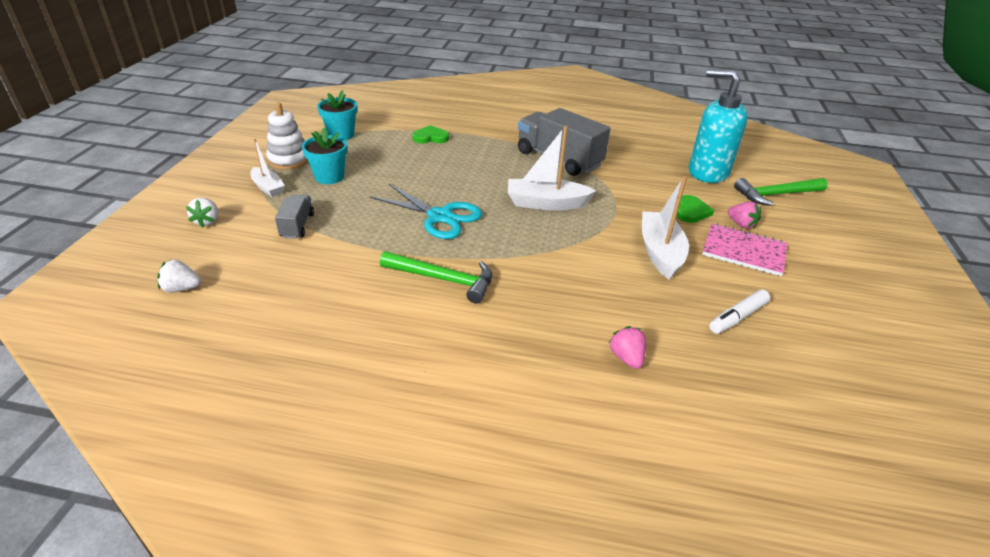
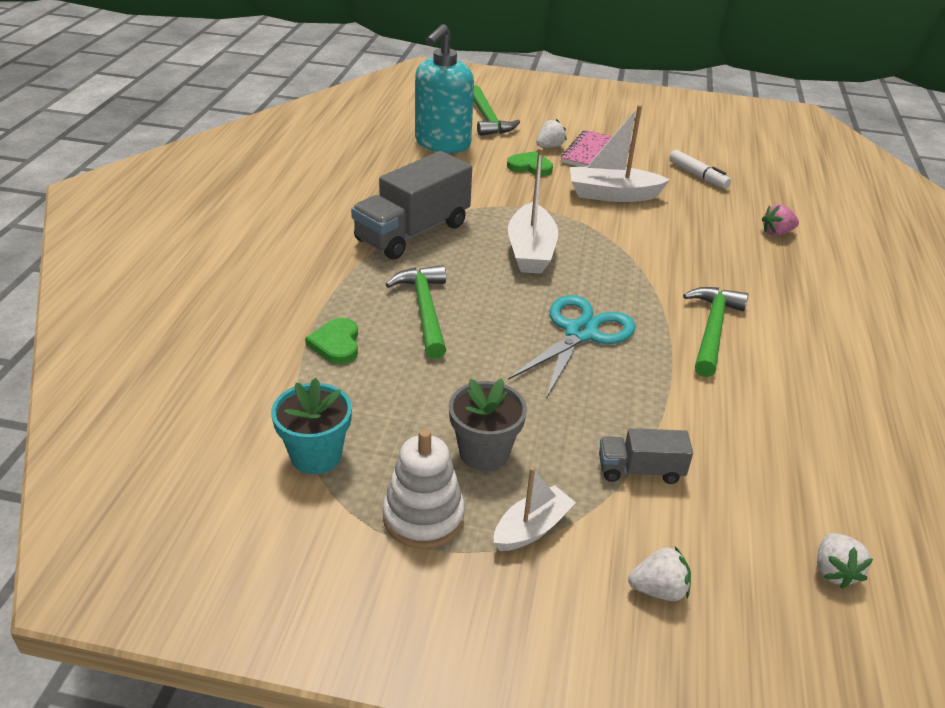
camera: 90 degrees left, 0 degrees up
turquoise flower pot [302,128,348,184] -> grey flower pot [449,378,527,471]
pink strawberry [728,201,761,229] -> white strawberry [536,119,567,148]
none -> green hammer [385,265,446,359]

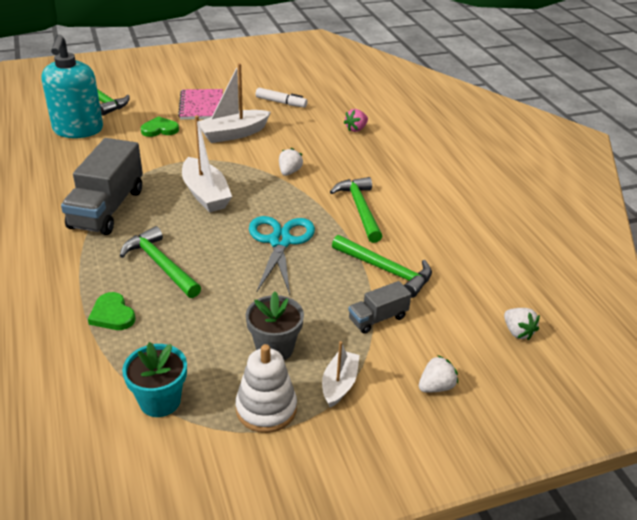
camera: 30 degrees left, 0 degrees up
white strawberry [536,119,567,148] -> white strawberry moved to [279,148,303,176]
none -> green hammer [332,235,432,298]

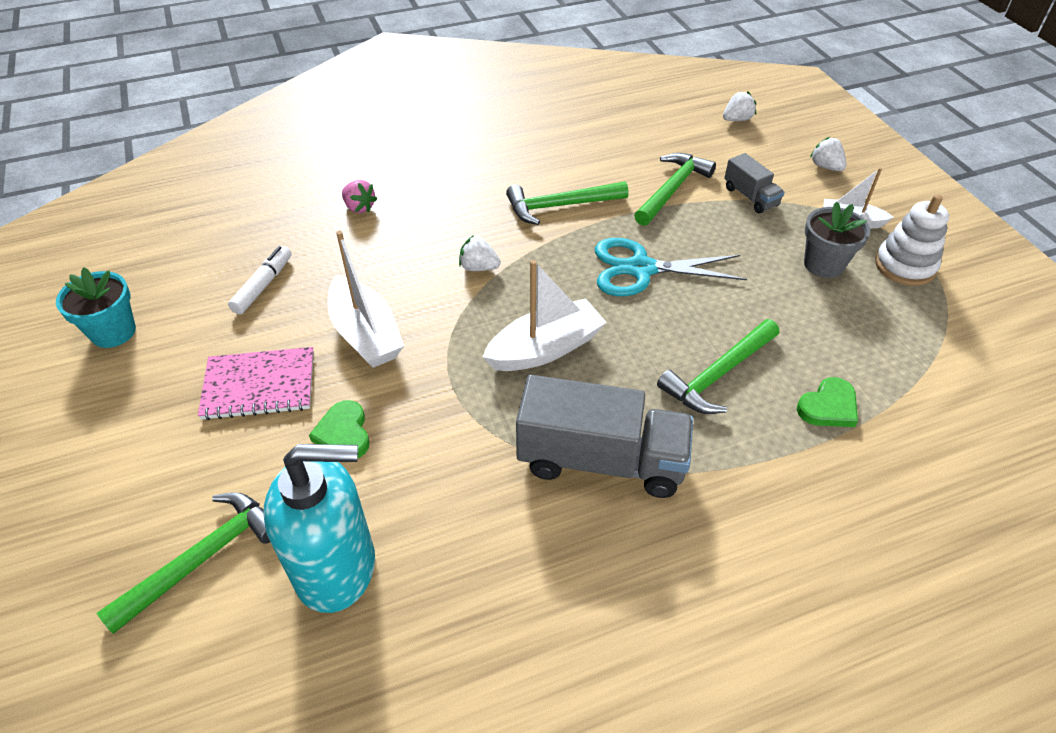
camera: 90 degrees left, 10 degrees up
turquoise flower pot [122,342,187,417] -> turquoise flower pot moved to [56,267,136,348]

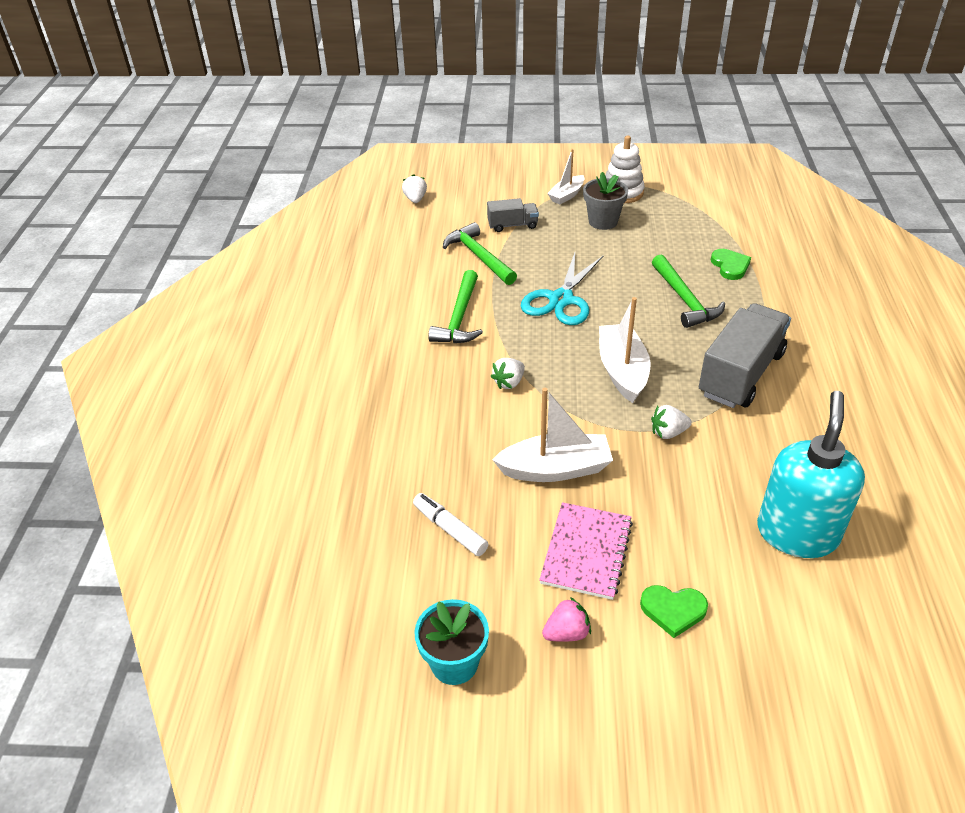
camera: 65 degrees left, 5 degrees down
green hammer [97,492,270,634] -> none
green heart [309,400,370,458] -> green heart moved to [640,585,708,638]
pink strawberry [342,180,377,213] -> pink strawberry moved to [542,597,591,642]
white strawberry [810,137,847,171] -> white strawberry moved to [651,405,692,439]

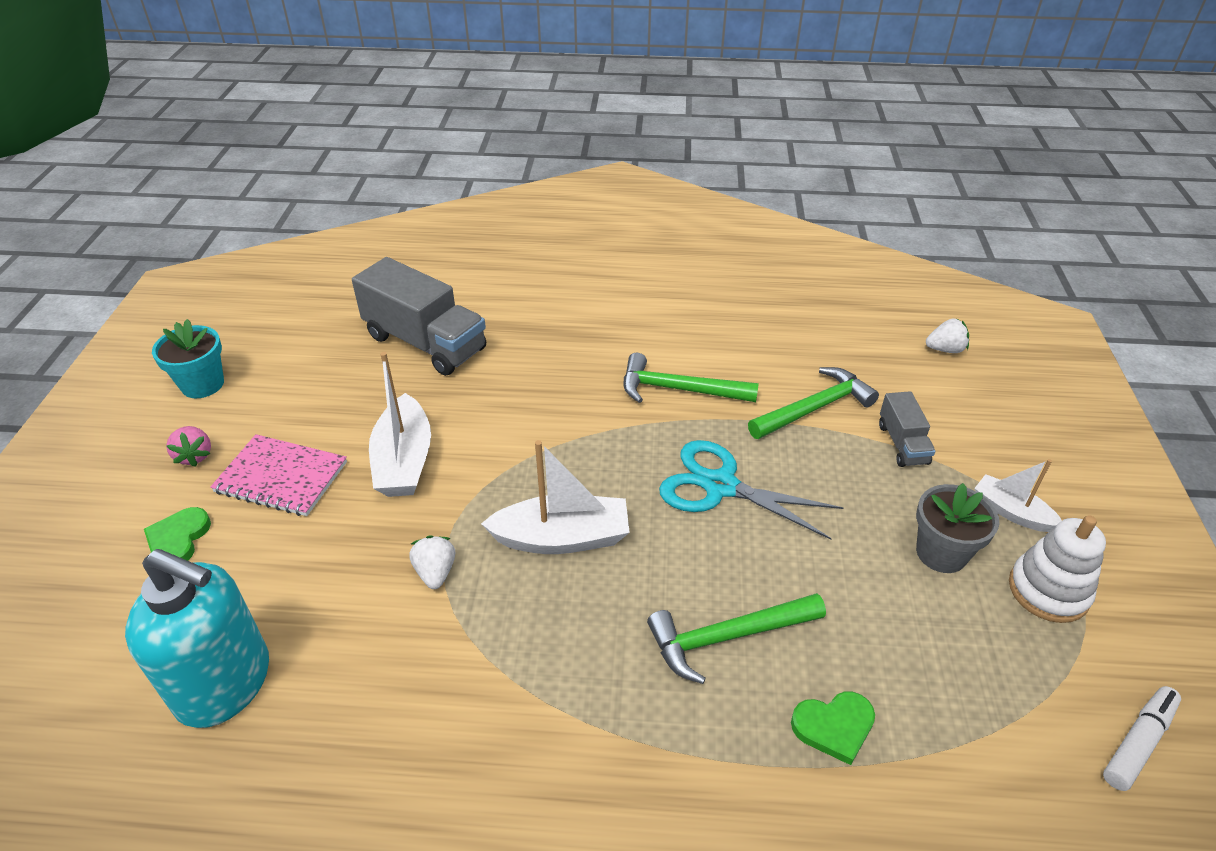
camera: 90 degrees right, 0 degrees up
white marker [413,493,488,556] -> white marker moved to [1103,686,1181,791]
white strawberry [490,358,525,389] -> none
grey truck [699,303,791,408] -> grey truck moved to [352,257,486,376]

